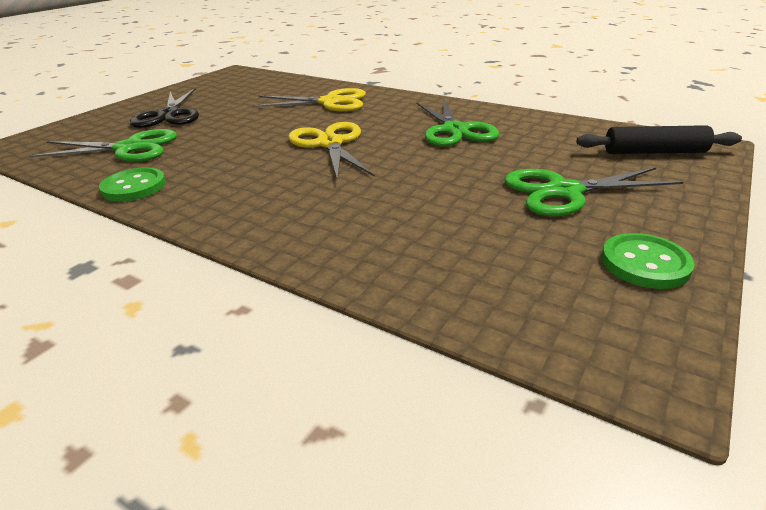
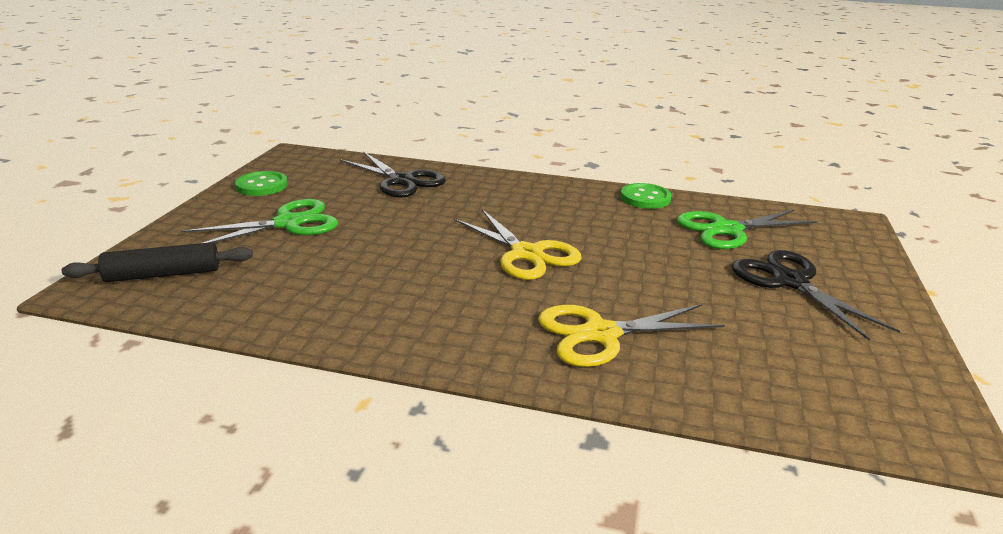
camera: 160 degrees right, 5 degrees down
green scissors [417,100,499,146] -> none
none -> black scissors [340,151,446,198]

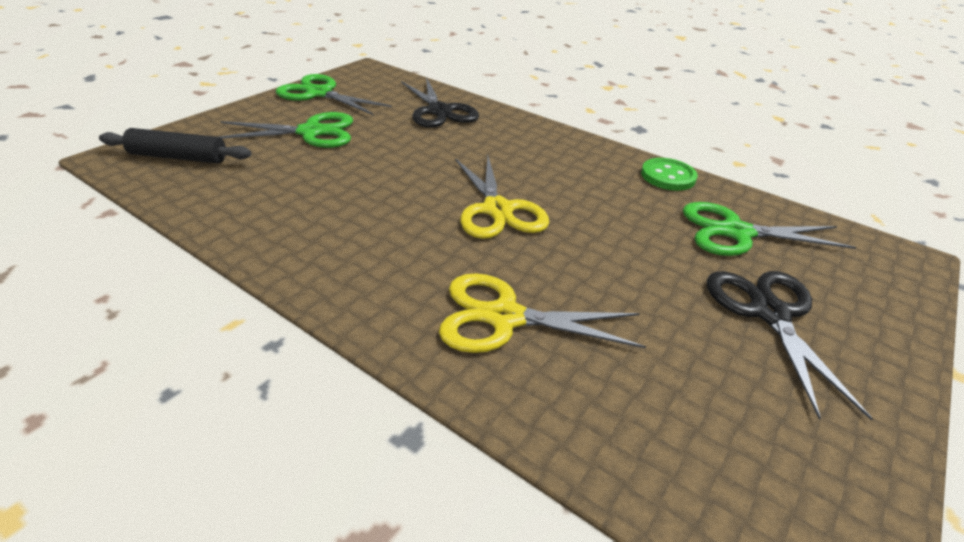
camera: 20 degrees right, 10 degrees up
green button [235,171,288,196] -> green scissors [276,74,392,115]

